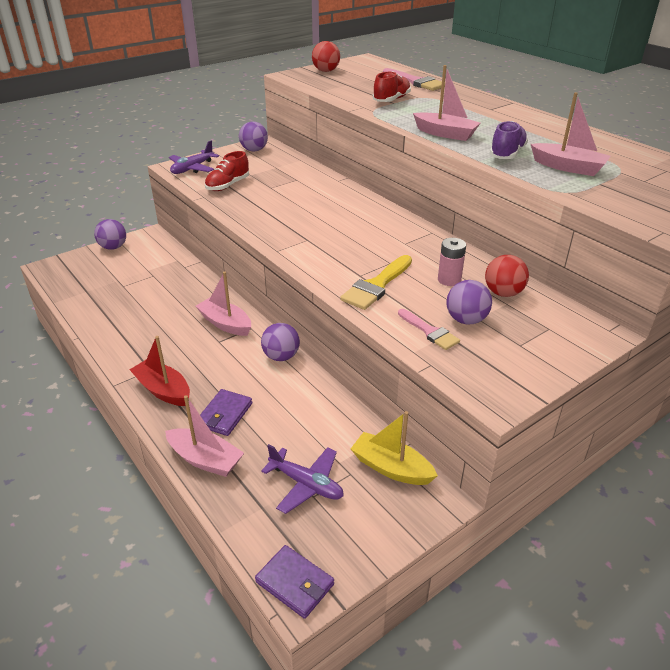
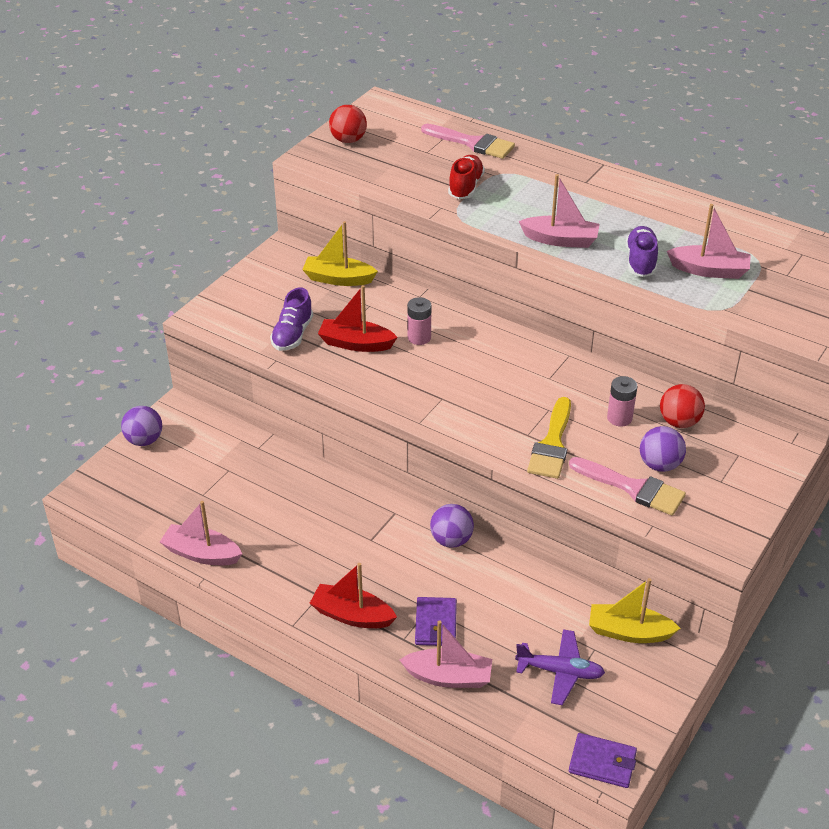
camera: 20 degrees left, 5 degrees up
purple plane [169,141,219,174] -> none
pink boat [196,272,251,336] -> pink boat moved to [160,501,242,565]
red shoe [205,151,249,191] -> purple shoe [270,288,313,351]
purple ball [239,121,268,152] -> none
pink brush [398,309,460,350] -> pink brush [569,457,686,515], size x1.55
none -> yellow boat [302,221,378,286]
none -> red boat [318,285,398,352]
none -> pink battery [407,297,431,345]

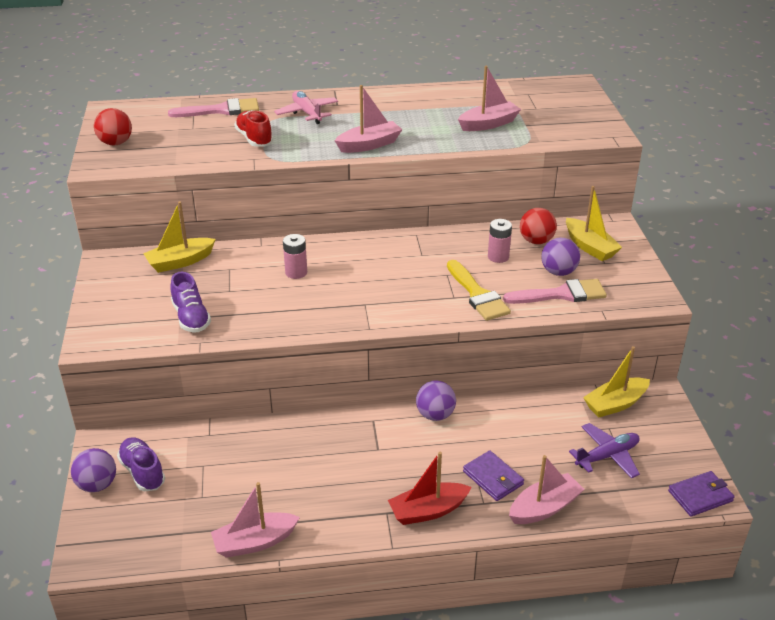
camera: 40 degrees left, 5 degrees down
red boat [318,285,398,352] -> none
purple shoe [626,226,658,277] -> purple shoe moved to [117,437,165,491]
none -> pink plane [274,91,338,124]
none -> yellow boat [566,186,622,261]

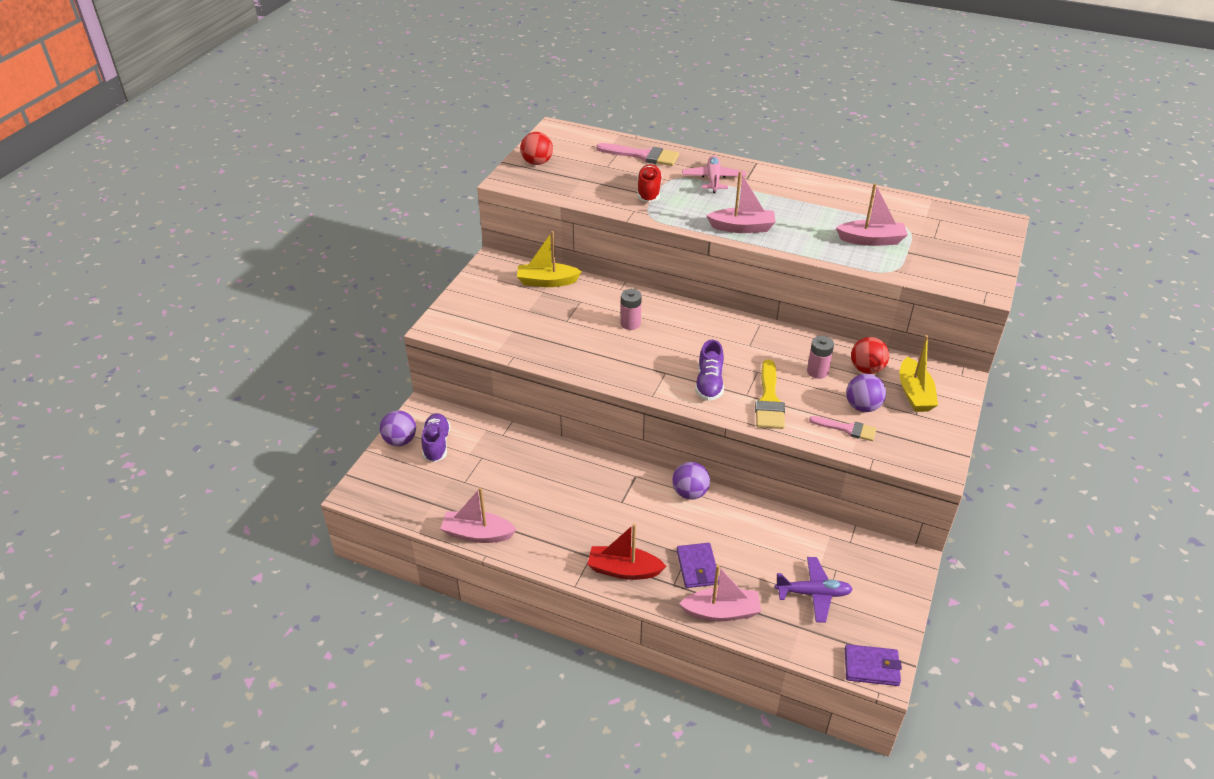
camera: 30 degrees right, 5 degrees up
purple shoe [170,272,211,332] -> purple shoe moved to [695,340,724,401]
pink brush [503,279,607,304] -> pink brush [809,416,876,441], size x0.65
yellow boat [583,346,650,417] -> none

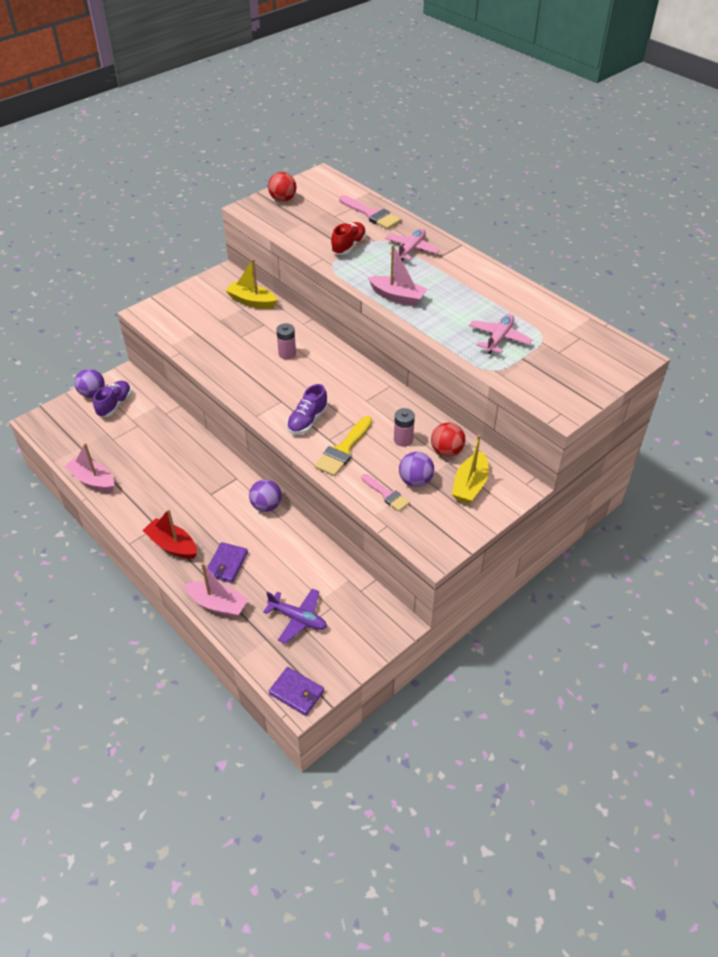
camera: 25 degrees right, 5 degrees up
pink boat [836,183,908,246] -> pink plane [469,314,532,354]

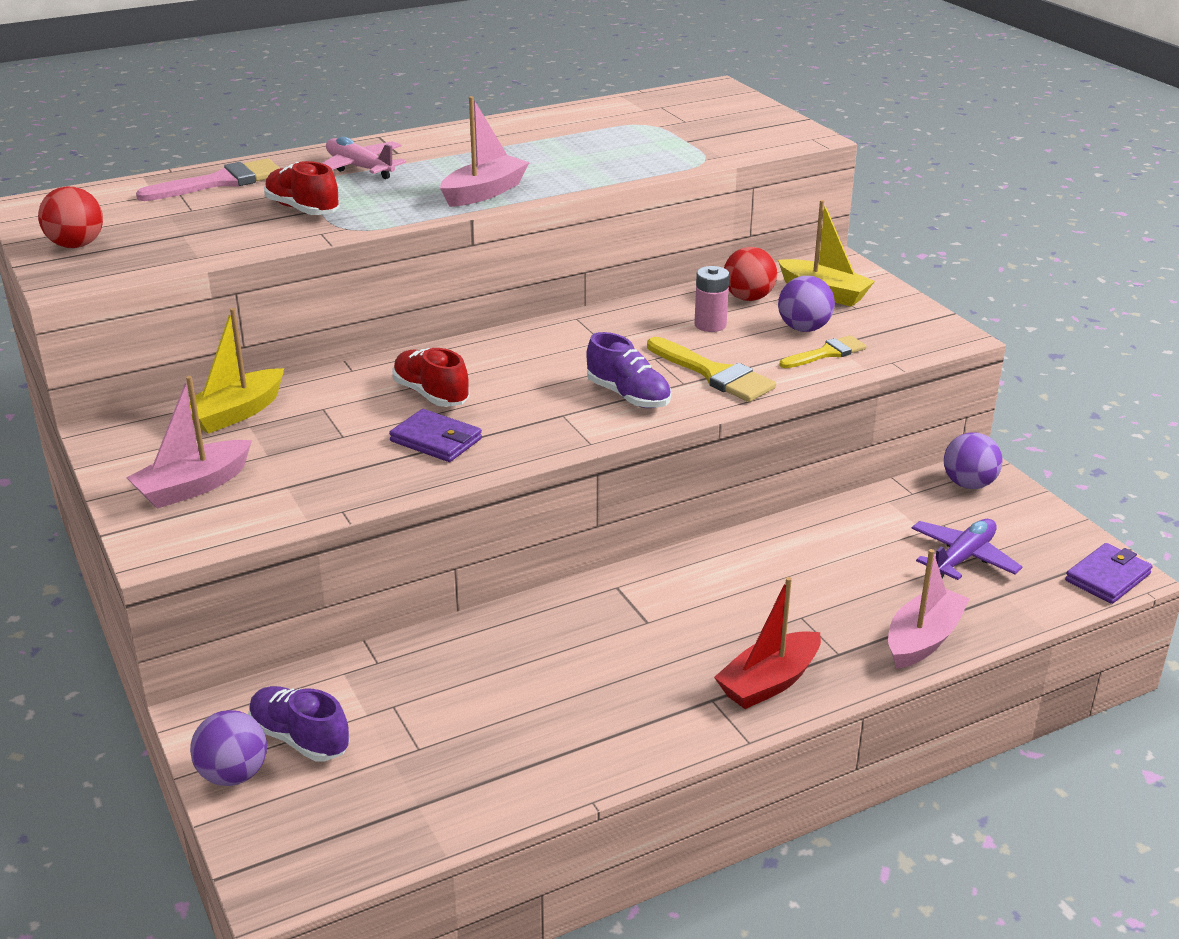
camera: 75 degrees left, 15 degrees down
pink boat [64,443,114,492] -> pink boat moved to [126,376,252,509]
purple wallet [207,542,248,583] -> purple wallet moved to [389,409,482,462]
purple ball [249,479,282,512] -> purple ball moved to [944,432,1003,489]
pink battery [276,323,296,359] -> red shoe [393,348,469,407]
pink brush [361,474,410,512] -> yellow brush [779,335,866,368]
pink plane [469,314,532,354] -> none

